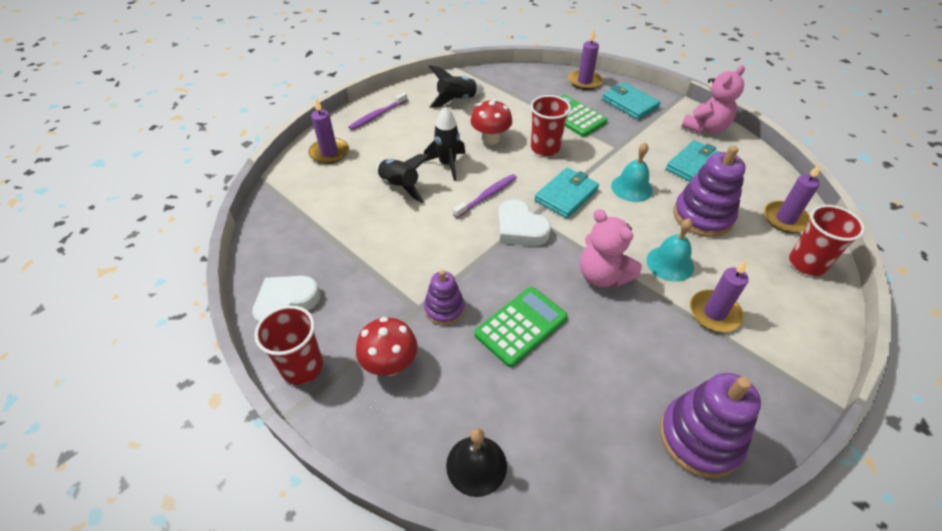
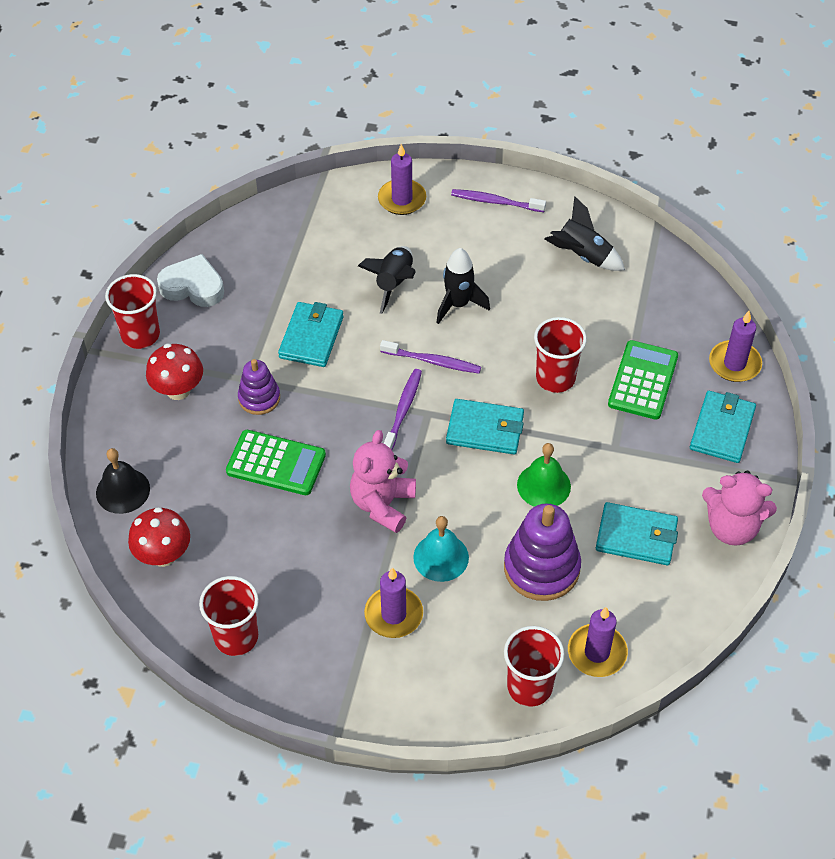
camera: 60 degrees right, 5 degrees up
red mushroom [470,99,512,145] -> red mushroom moved to [128,507,190,567]
white heart [498,199,551,246] -> purple toothbrush [384,369,422,450]
turquoise bell [611,142,653,202] -> green bell [517,443,571,507]
purple stacking toy [660,373,761,478] -> red cup [199,576,259,656]
none -> turquoise wallet [278,302,344,367]

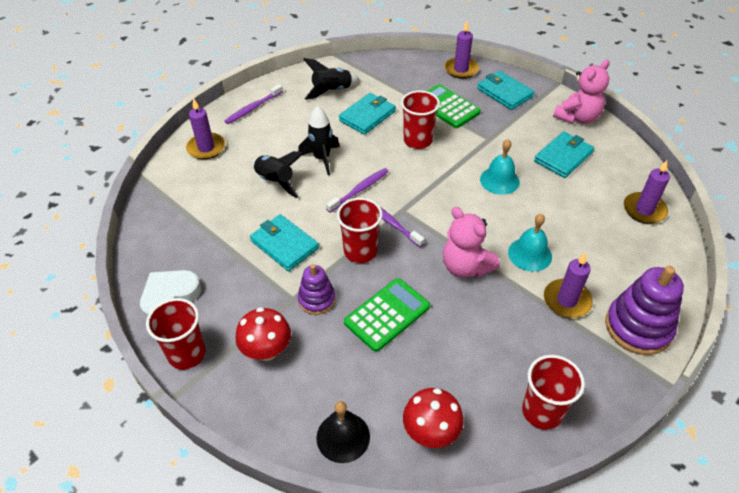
camera: 60 degrees left, 5 degrees down
turquoise wallet [446,399,524,454] -> turquoise wallet moved to [339,93,396,135]
purple stacking toy [504,503,581,601] -> purple stacking toy moved to [605,266,684,355]
red cup [504,626,565,707] -> red cup moved to [337,198,382,263]
green bell [517,443,571,507] -> turquoise bell [480,139,520,195]

